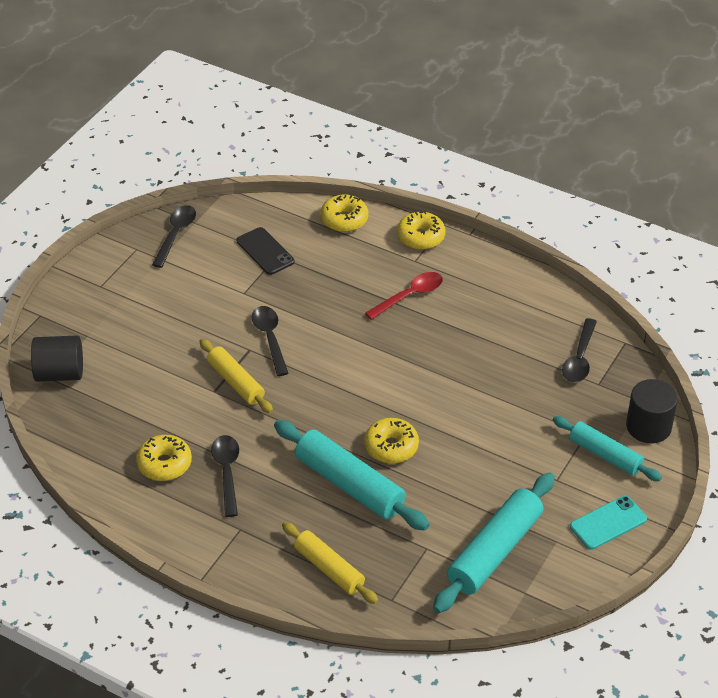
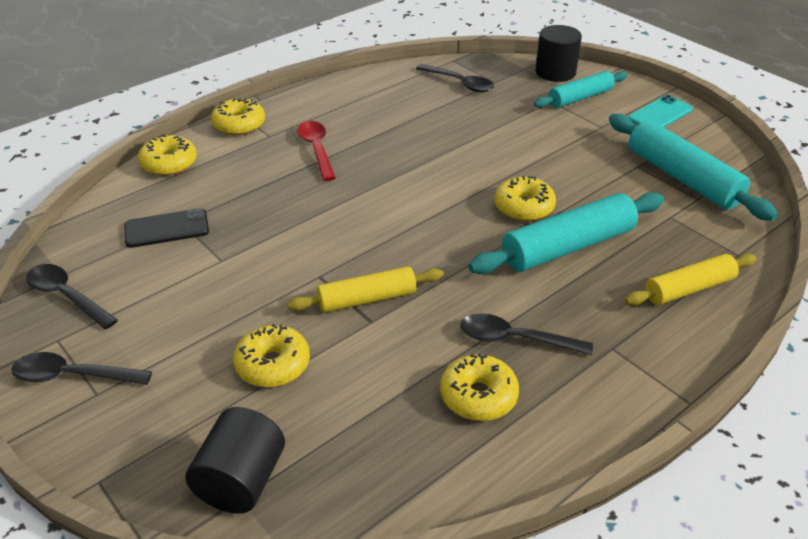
camera: 70 degrees left, 5 degrees down
black spoon [251,306,289,376] -> black spoon moved to [11,352,152,385]
turquoise phone [570,496,647,550] -> turquoise phone turned 60 degrees clockwise [628,95,693,127]
none -> yellow donut [233,324,310,388]

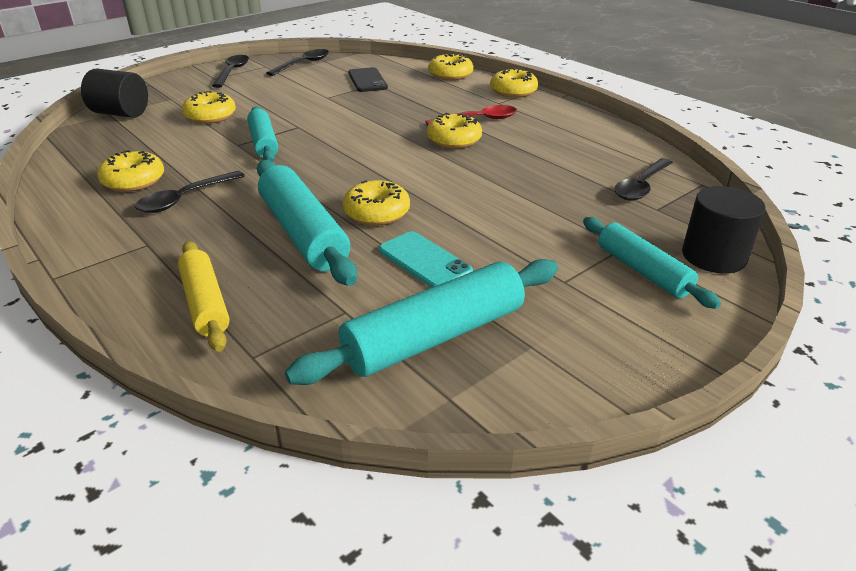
camera: 90 degrees right, 5 degrees down
yellow rolling pin [287,266,444,313] -> turquoise rolling pin [247,106,278,161]
black spoon [460,313,593,355] -> black spoon turned 150 degrees counterclockwise [135,171,245,213]
turquoise phone [628,95,693,127] -> turquoise phone moved to [379,231,473,288]
none -> yellow donut [427,113,482,149]

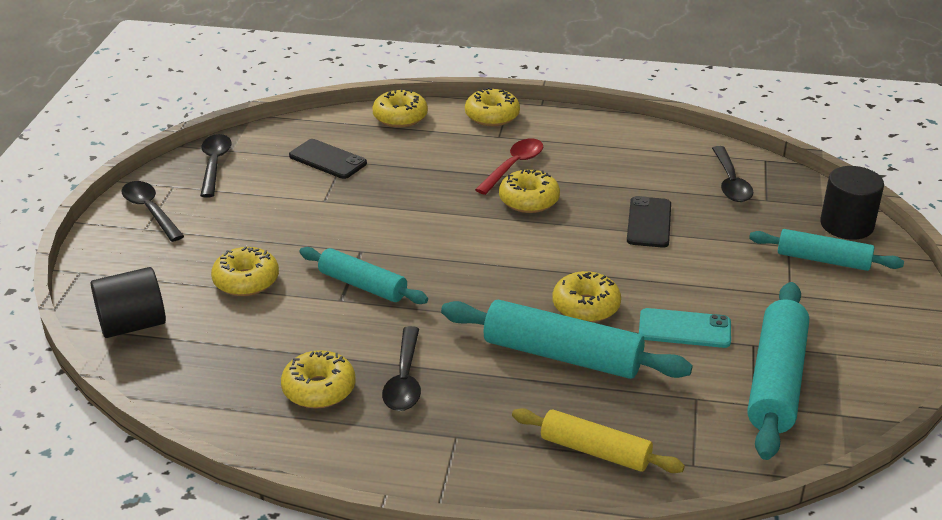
camera: 40 degrees left, 0 degrees up
none -> black phone [627,196,671,248]

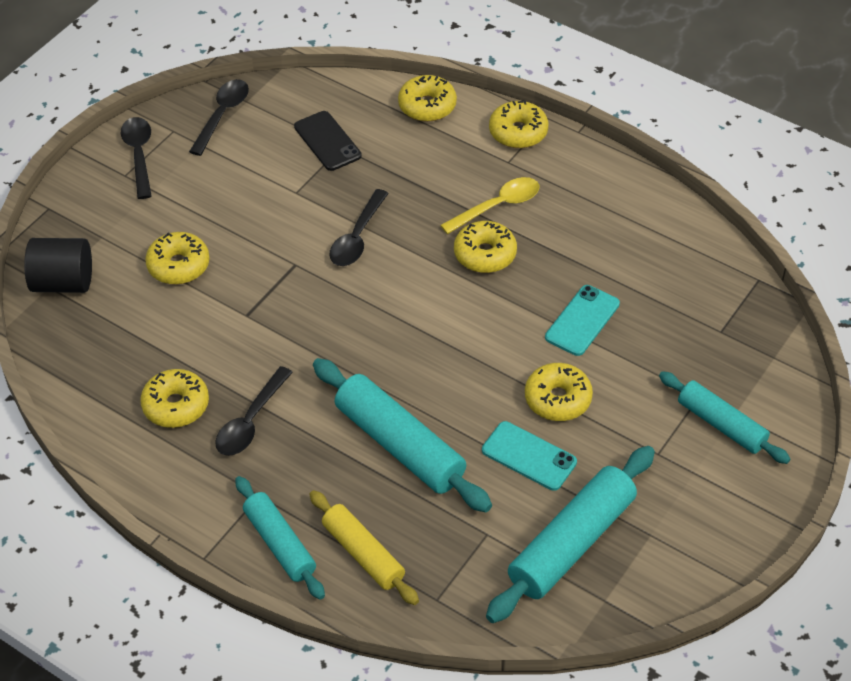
camera: 25 degrees right, 15 degrees up
turquoise rolling pin [299,247,428,304] -> turquoise rolling pin moved to [235,476,325,600]
red spoon [475,139,543,195] -> yellow spoon [440,177,539,234]
yellow donut [552,271,621,322] -> yellow donut moved to [525,363,593,421]
black phone [627,196,671,248] -> turquoise phone [545,285,620,356]
black spoon [712,146,754,202] -> black spoon moved to [329,189,389,266]
black cylinder [820,166,884,240] -> none

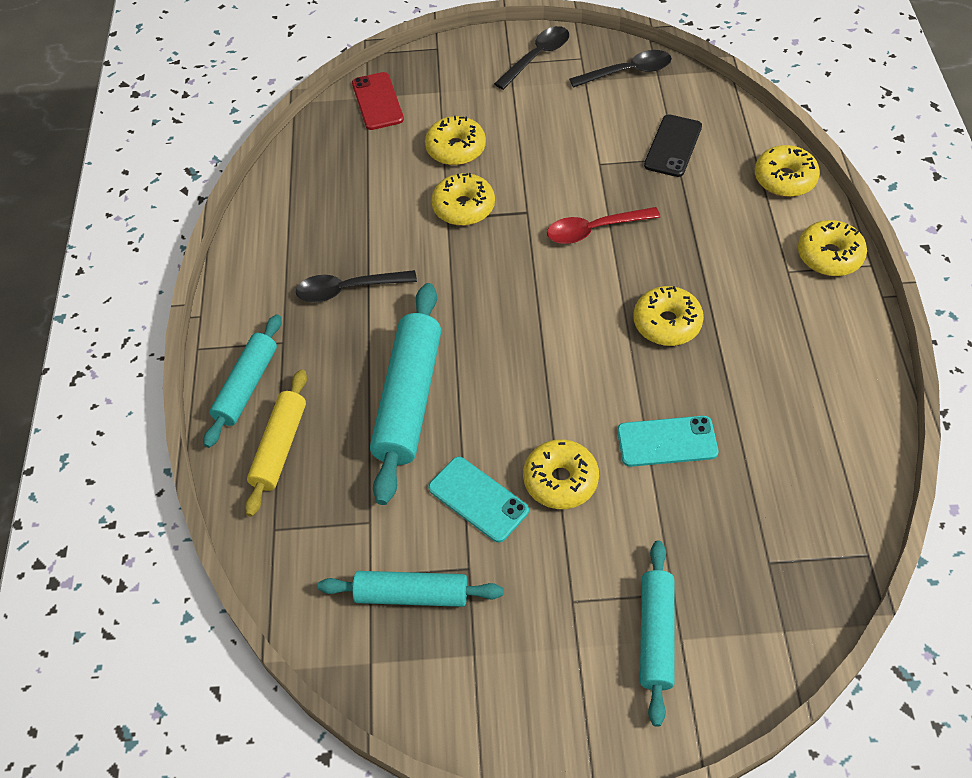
camera: 55 degrees right, 5 degrees up
black cylinder [24,238,92,293] -> red phone [352,72,404,130]
yellow donut [140,369,209,428] -> yellow donut moved to [431,173,495,226]
black spoon [329,189,389,266] -> red spoon [547,207,660,244]
yellow spoon [440,177,539,234] -> none
turquoise phone [482,421,577,491] -> turquoise phone turned 45 degrees counterclockwise [428,457,529,543]
turquoise rolling pin [486,446,655,623] -> turquoise rolling pin [318,571,503,607], size x0.64

